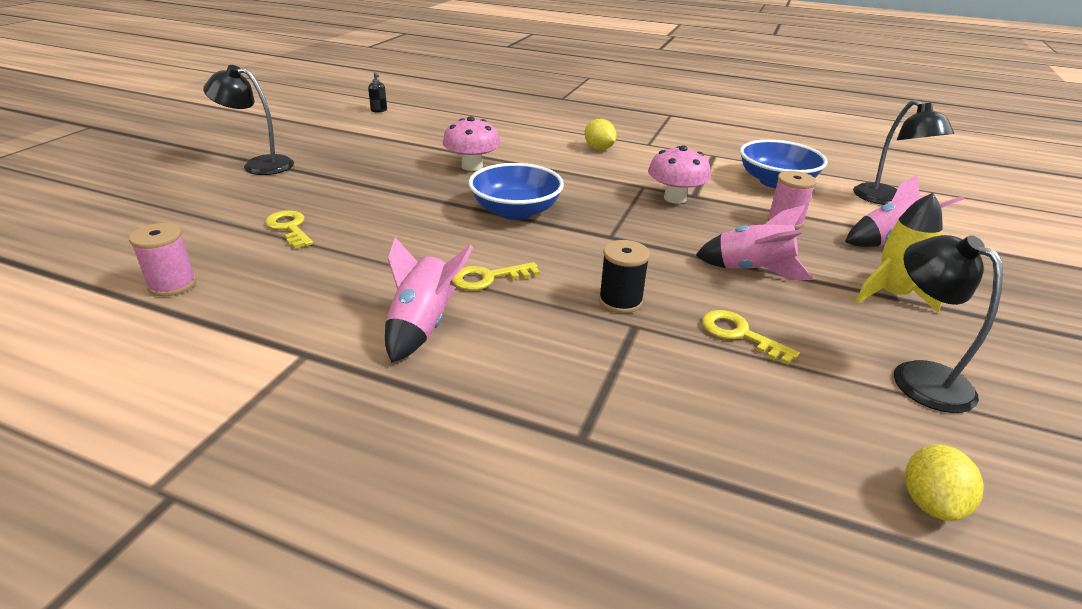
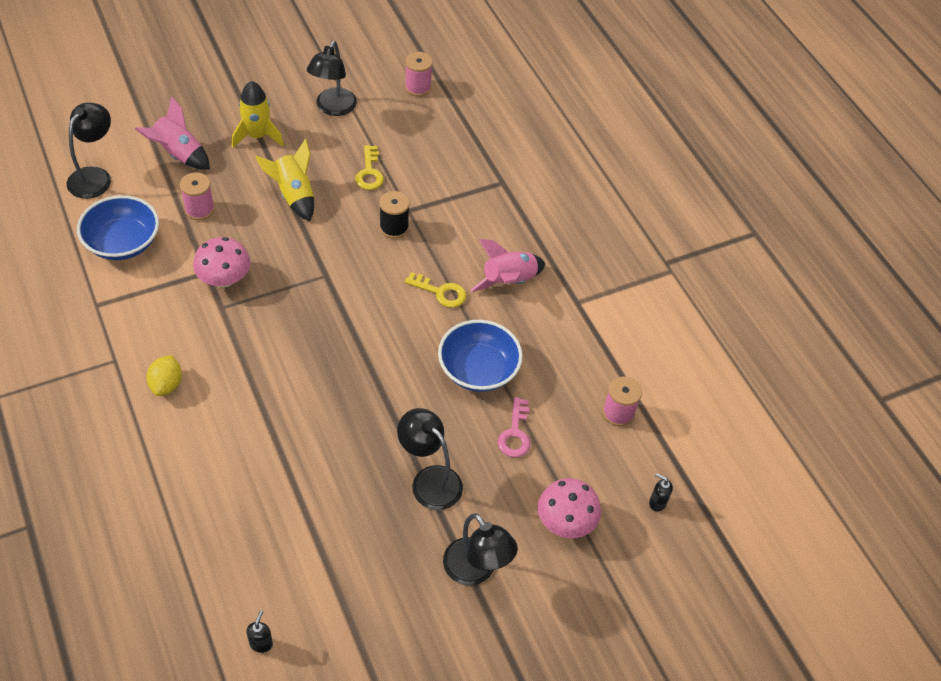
camera: 140 degrees left, 20 degrees up
yellow key [265,210,313,249] -> pink key [498,397,531,457]
pink mushroom [443,116,500,171] -> pink mushroom moved to [538,478,601,538]
blue bowl [469,163,564,220] -> blue bowl moved to [438,320,523,392]
pink rocket [696,205,814,280] -> yellow rocket [256,139,314,221]
yellow lemon [905,444,984,521] -> pink spool [405,52,433,97]
none -> black lamp [397,408,463,510]
none -> black soap dispenser [649,473,673,512]

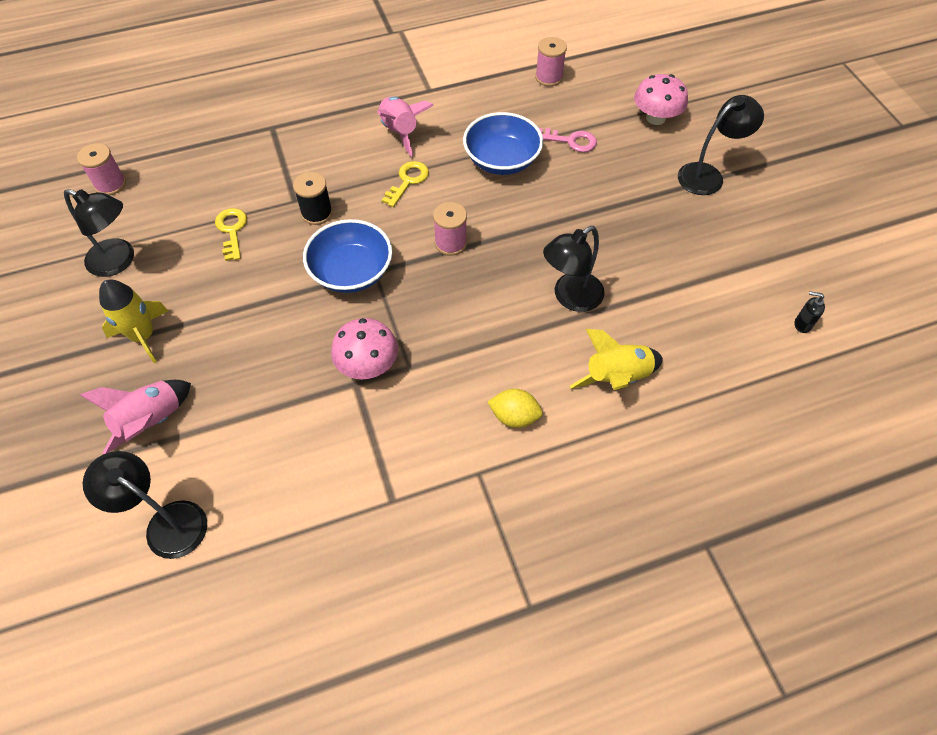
camera: 80 degrees left, 5 degrees up
blue bowl [77,195,159,260] -> blue bowl moved to [303,219,392,293]
pink spool [180,172,215,220] -> pink spool moved to [433,202,467,256]
yellow rocket [256,139,314,221] -> yellow rocket moved to [570,329,663,390]
yellow key [355,145,384,190] -> yellow key turned 105 degrees counterclockwise [215,208,247,261]
black lamp [397,408,463,510] -> black lamp moved to [543,226,605,312]
black soap dispenser [649,473,673,512] -> none

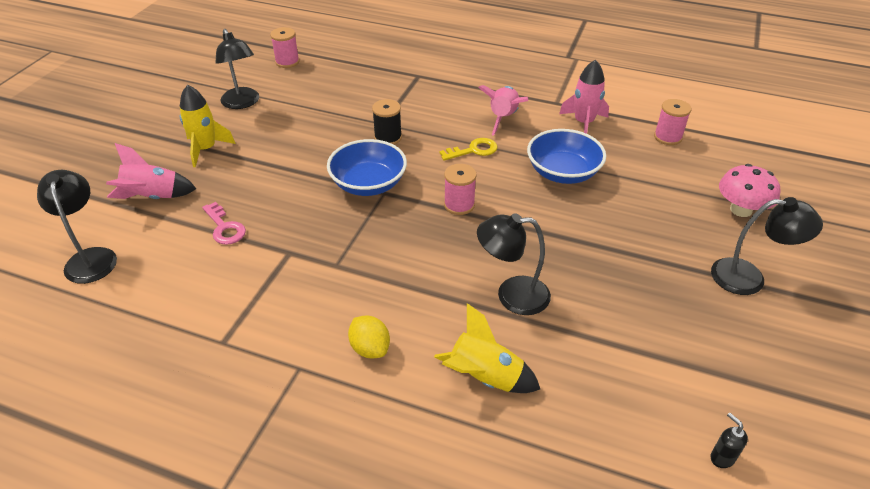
camera: 40 degrees right, 15 degrees down
yellow key [215,208,247,261] -> none
pink mushroom [331,318,398,379] -> none
pink key [539,128,597,152] -> pink key moved to [202,202,246,245]
none -> pink rocket [559,60,609,134]

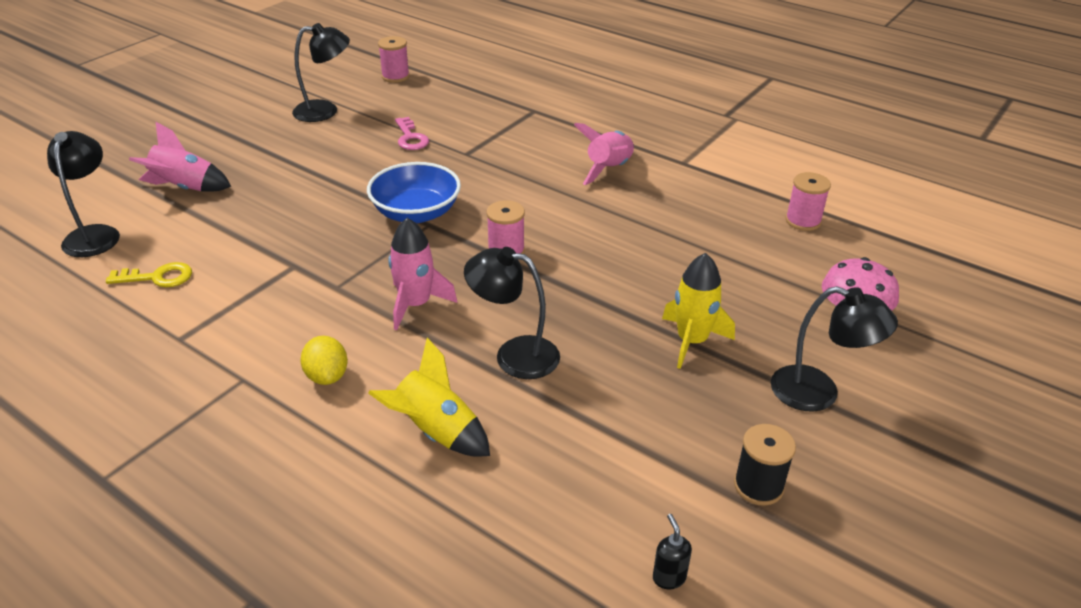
camera: 15 degrees right, 5 degrees down
yellow rocket [180,85,236,167] -> yellow rocket moved to [662,253,735,369]
pink key [202,202,246,245] -> pink key moved to [395,117,429,150]
black lamp [215,29,259,109] -> black lamp turned 90 degrees counterclockwise [292,23,350,122]
black spool [372,99,402,145] -> black spool moved to [734,424,796,506]
yellow key [440,138,497,161] -> yellow key moved to [106,262,192,287]
blue bowl [527,129,606,184] -> none
pink rocket [559,60,609,134] -> pink rocket moved to [388,218,457,330]

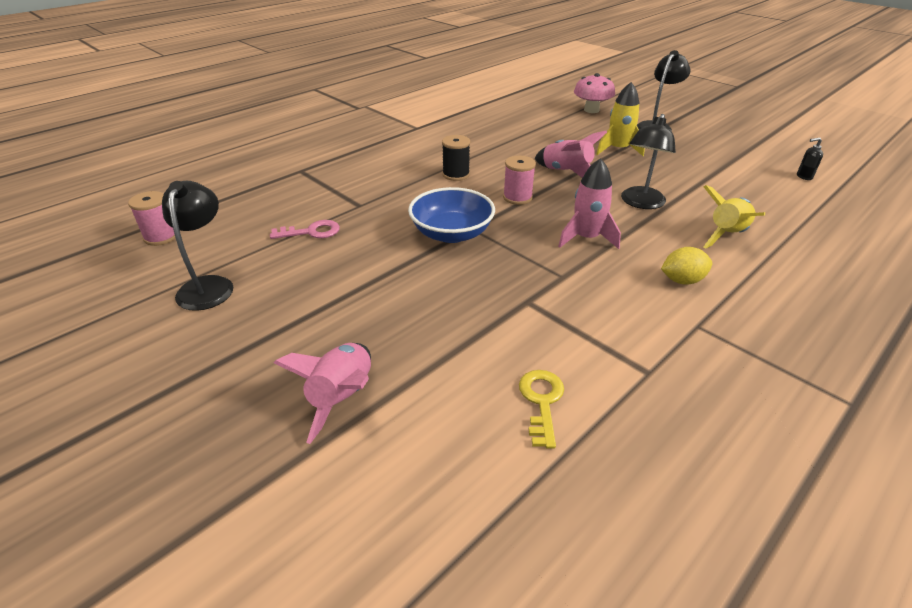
camera: 80 degrees left, 0 degrees up
black lamp [47,131,120,257] -> none
pink rocket [574,123,634,185] -> pink rocket moved to [535,131,607,178]
black spool [734,424,796,506] -> black spool moved to [442,135,470,181]
pink spool [785,172,831,231] -> none

